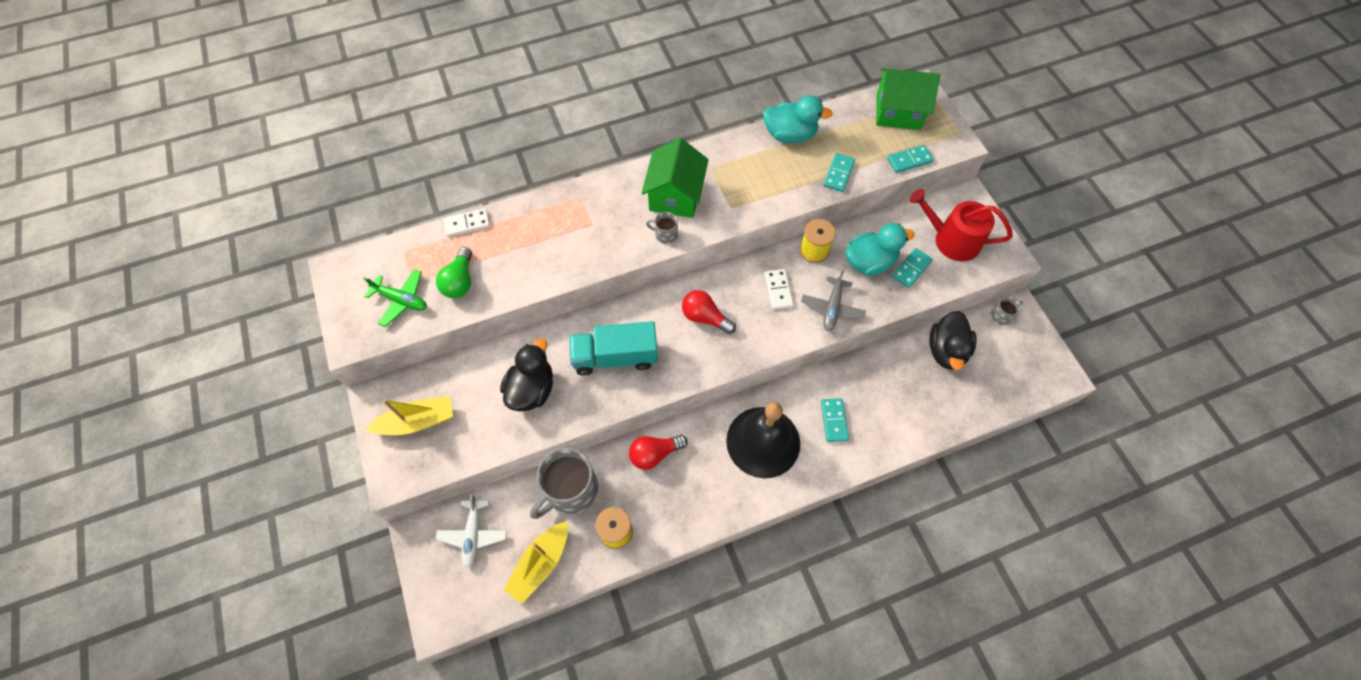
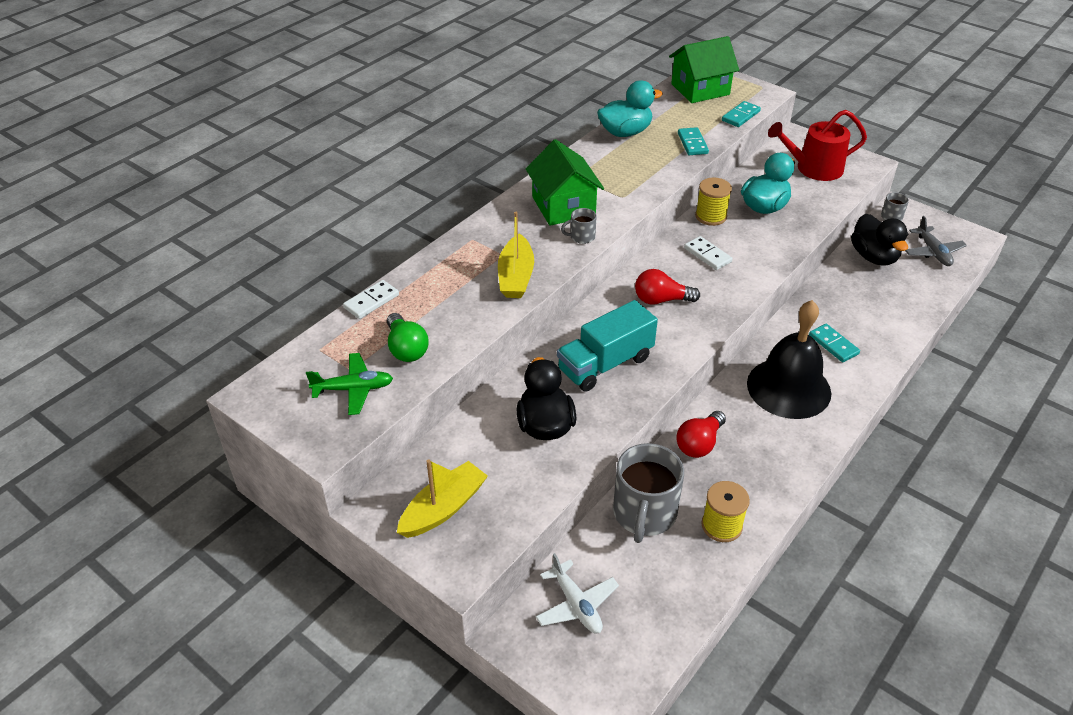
camera: 30 degrees left, 20 degrees down
yellow boat [504,521,568,604] -> yellow boat moved to [498,212,534,298]
grey plane [801,270,866,331] -> grey plane moved to [905,216,967,266]
turquoise domino [892,248,933,288] -> none

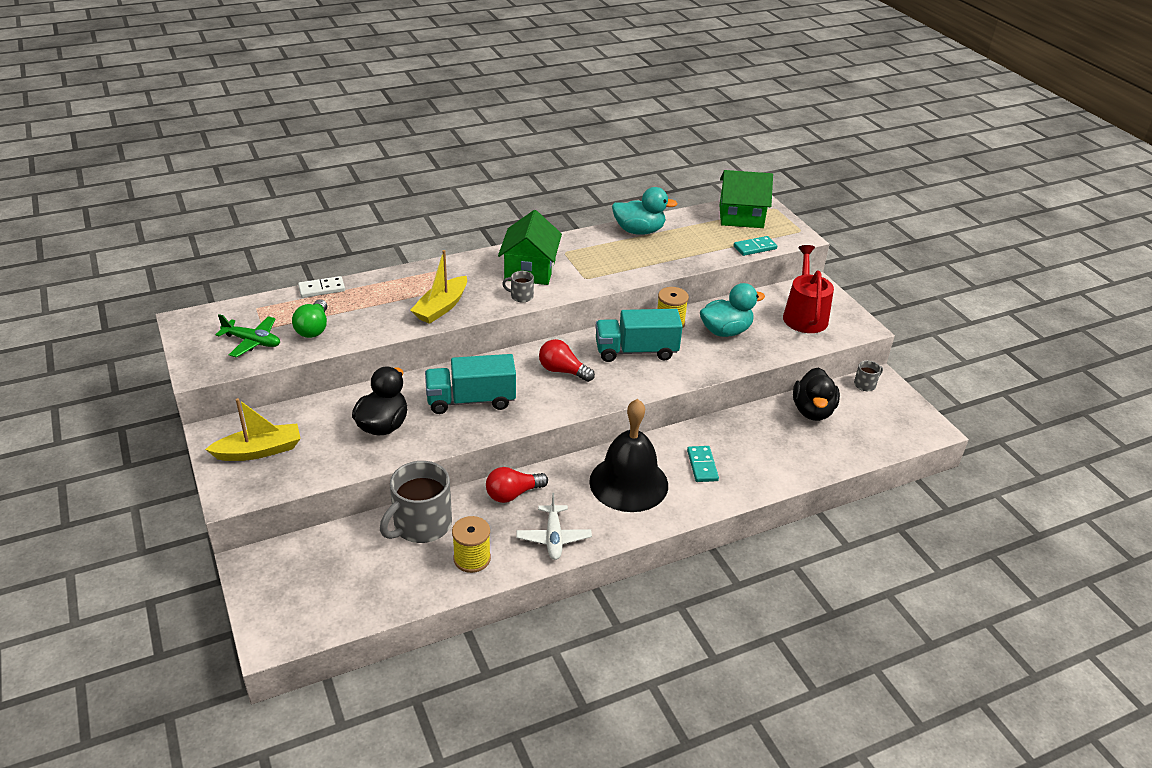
camera: 25 degrees right, 5 degrees down
white plane [535,553,619,633] -> white plane moved to [516,493,592,560]
turquoise domino [678,127,709,155] -> none
white domino [684,236,733,270] -> turquoise truck [595,309,683,362]
red watering can [768,110,867,181] -> red watering can turned 75 degrees clockwise [783,245,834,333]
grey plane [905,216,967,266] -> none

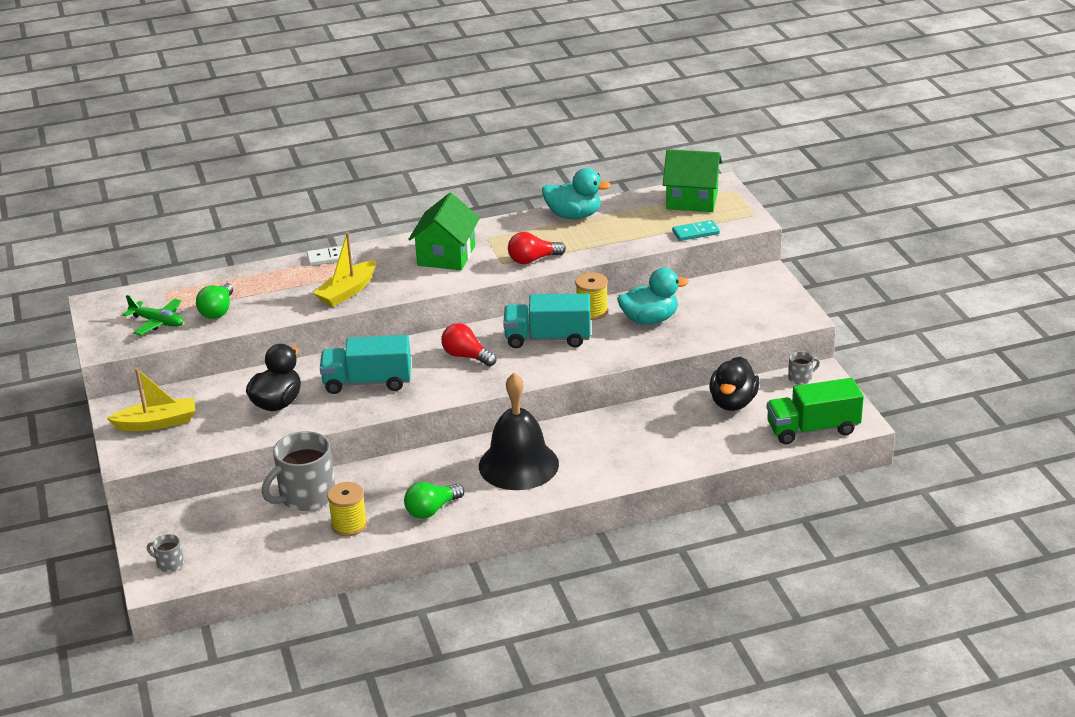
camera: 10 degrees right, 5 degrees down
white domino [298,276,345,298] -> white domino moved to [307,246,353,266]
red light bulb [486,467,548,503] -> red light bulb moved to [508,232,566,264]
grey mug [502,271,534,303] -> grey mug moved to [147,534,184,572]
white plane [516,493,592,560] -> green light bulb [404,482,464,519]
turquoise domino [687,446,719,482] -> none
red watering can [783,245,834,333] -> none
none -> green truck [767,378,864,444]

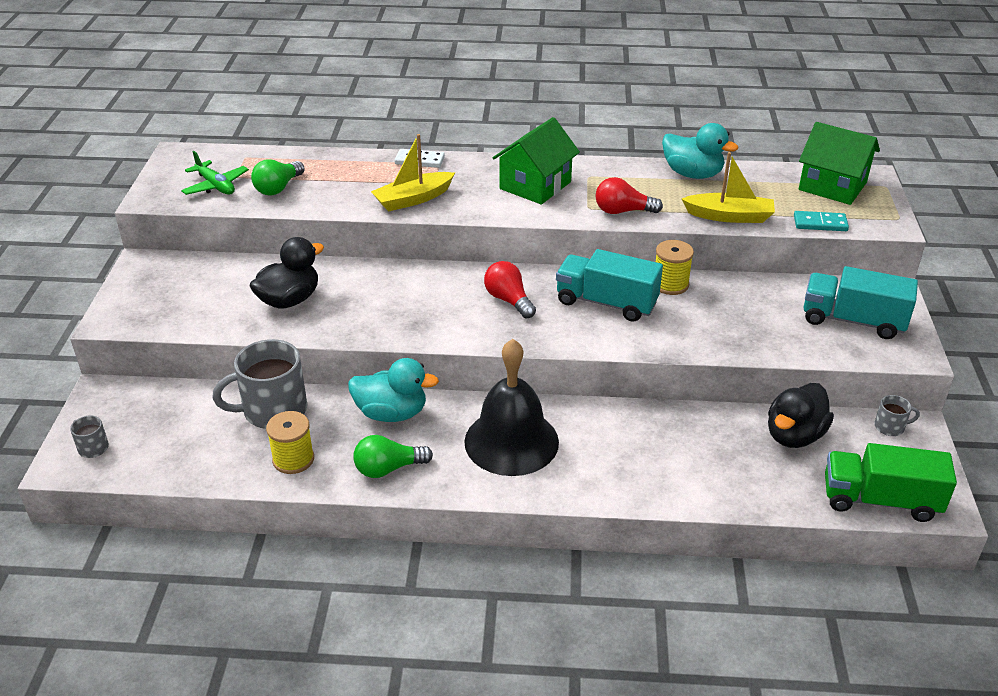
camera: 20 degrees right, 5 degrees up
yellow boat [106,368,195,431] -> yellow boat moved to [682,152,775,223]
turquoise truck [320,335,411,394] -> turquoise truck moved to [804,266,918,339]
turquoise duck [617,268,689,325] -> turquoise duck moved to [348,358,439,422]

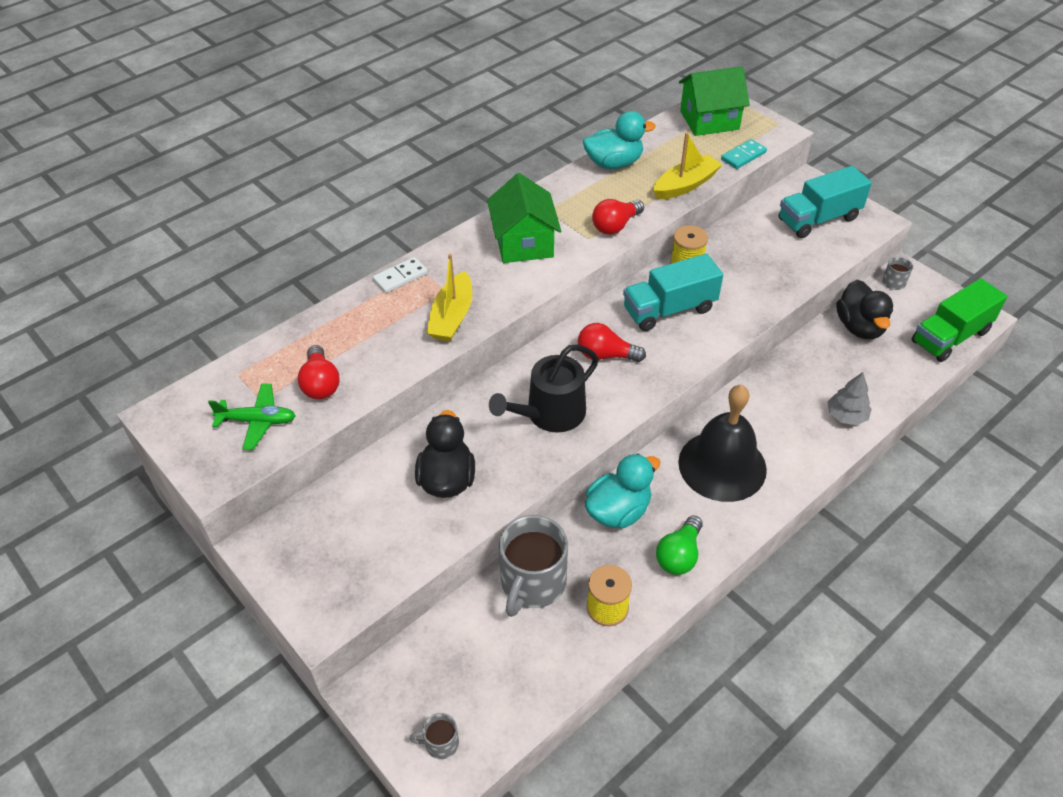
camera: 45 degrees left, 10 degrees up
green light bulb [251,159,305,196] -> red light bulb [298,345,340,399]
none -> black watering can [489,345,599,433]
none -> grey tree [827,372,872,425]

